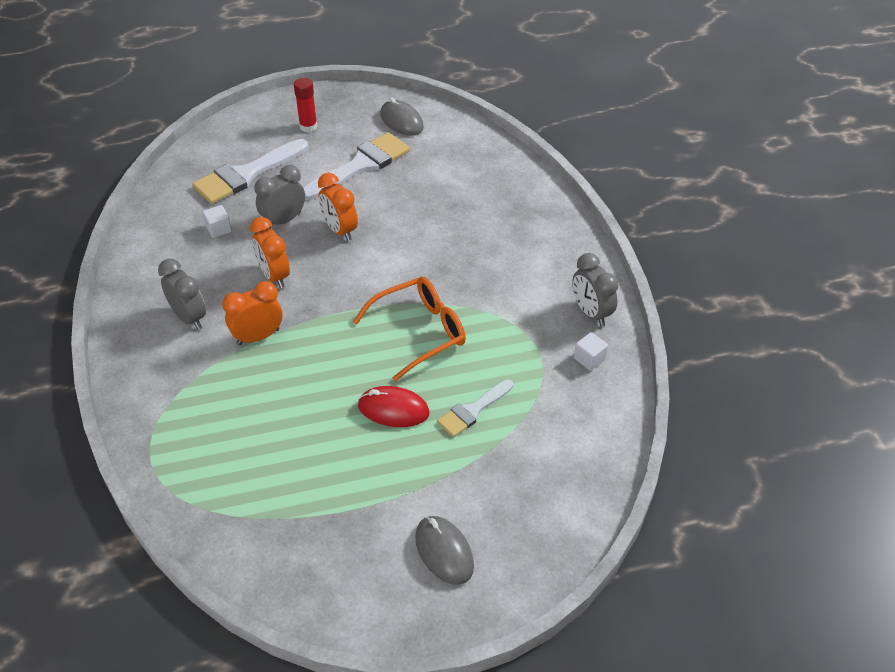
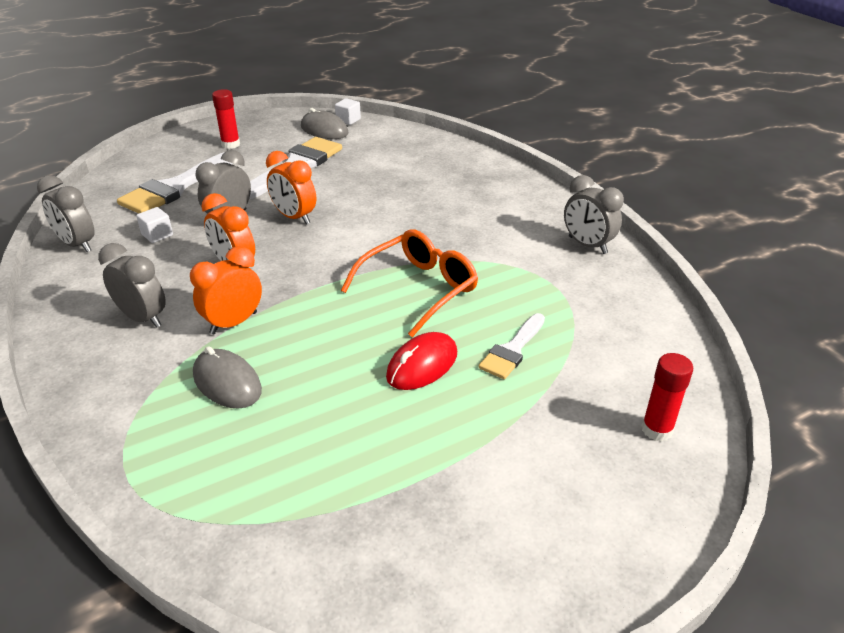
camera: 15 degrees left, 10 degrees down
red mouse [358,386,429,427] -> red mouse turned 45 degrees counterclockwise [386,332,457,390]
grey mouse [415,516,474,585] -> grey mouse moved to [193,346,262,409]
white cube [574,332,608,371] -> white cube moved to [335,98,361,125]
none -> grey clock [37,175,95,252]
none -> red glue stick [642,353,693,442]

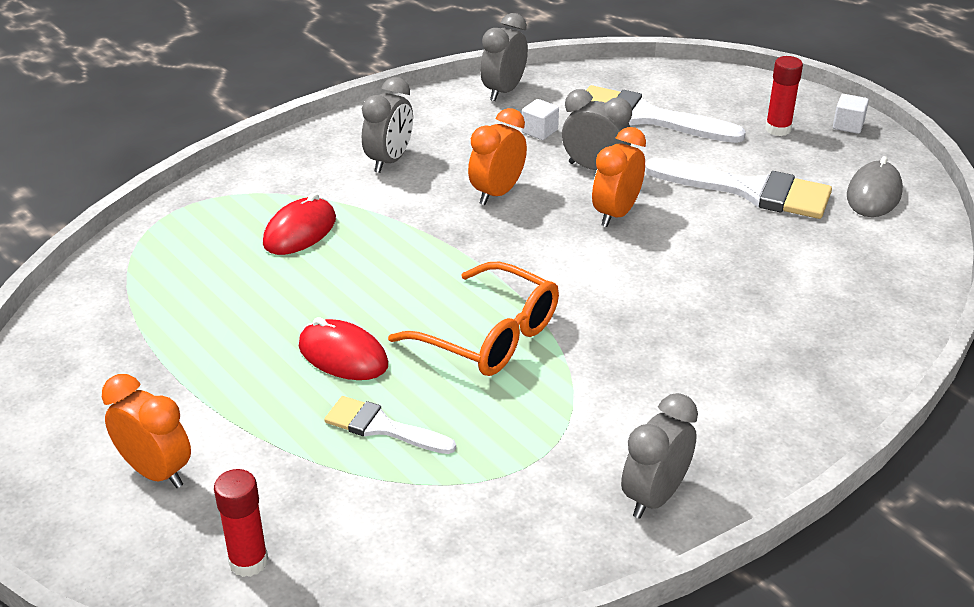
camera: 80 degrees right, 0 degrees up
orange clock [190,246,262,334] -> orange clock moved to [102,374,191,488]
grey mouse [193,346,262,409] -> red mouse [263,193,336,255]
white cube [335,98,361,125] -> white cube moved to [833,94,869,134]

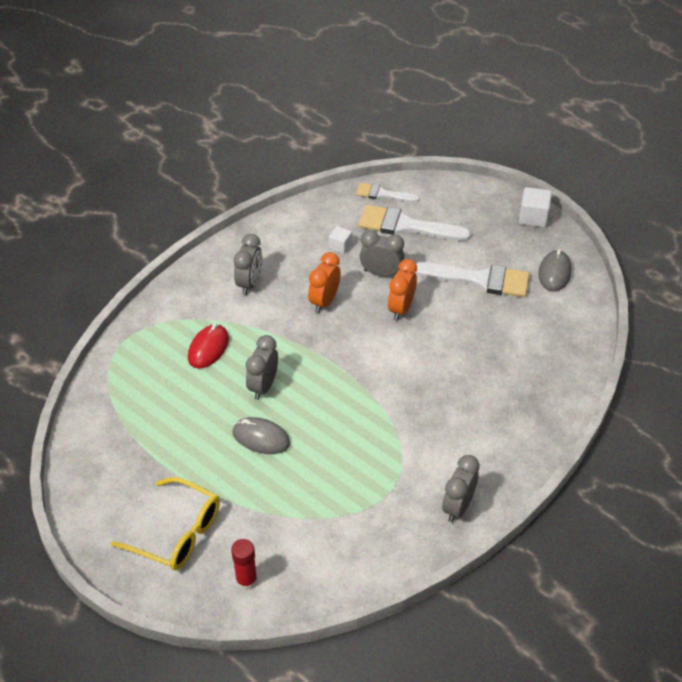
camera: 10 degrees left, 10 degrees up
orange clock [102,374,191,488] -> yellow glasses [111,477,220,570]
red mouse [299,317,388,380] -> grey mouse [233,417,290,454]
white brush [324,396,456,454] -> white brush moved to [356,183,420,202]
orange glasses [388,262,559,376] -> none
grey clock [480,13,528,101] -> grey clock moved to [246,335,278,400]
red glue stick [765,56,803,136] -> none
white cube [833,94,869,134] -> white cube [519,187,552,228], size x1.57

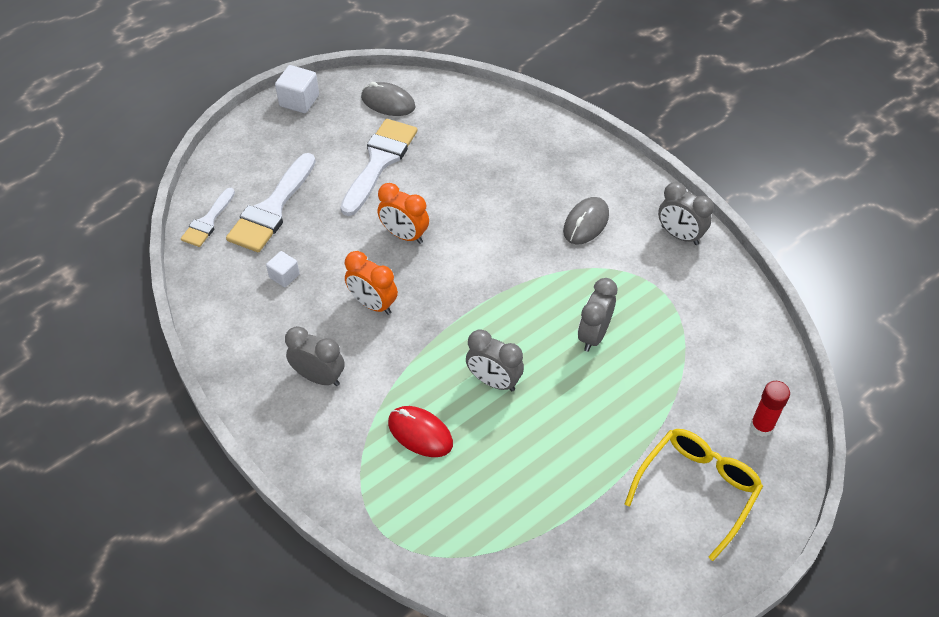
camera: 80 degrees left, 5 degrees up
grey mouse [233,417,290,454] -> grey mouse moved to [563,197,609,244]
grey clock [360,230,404,277] -> grey clock moved to [578,278,618,352]

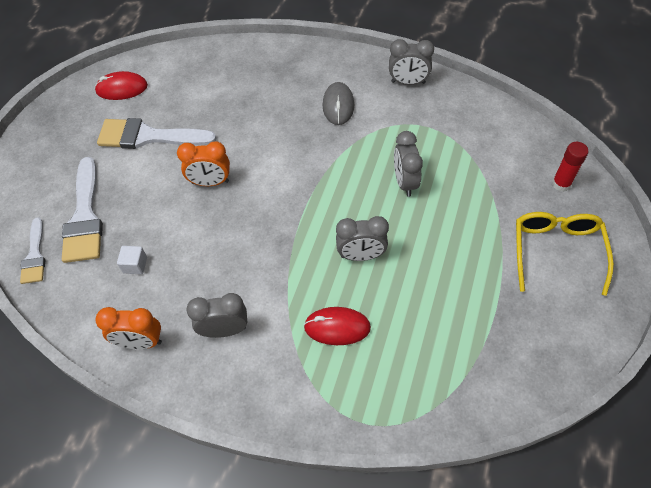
camera: 30 degrees left, 5 degrees up
white cube [275,65,319,113] -> none
white brush [340,119,417,216] -> white brush turned 75 degrees counterclockwise [97,118,216,149]
orange clock [345,251,398,315] -> orange clock moved to [95,307,162,349]
grey mouse [361,82,415,116] -> red mouse [95,71,148,100]

